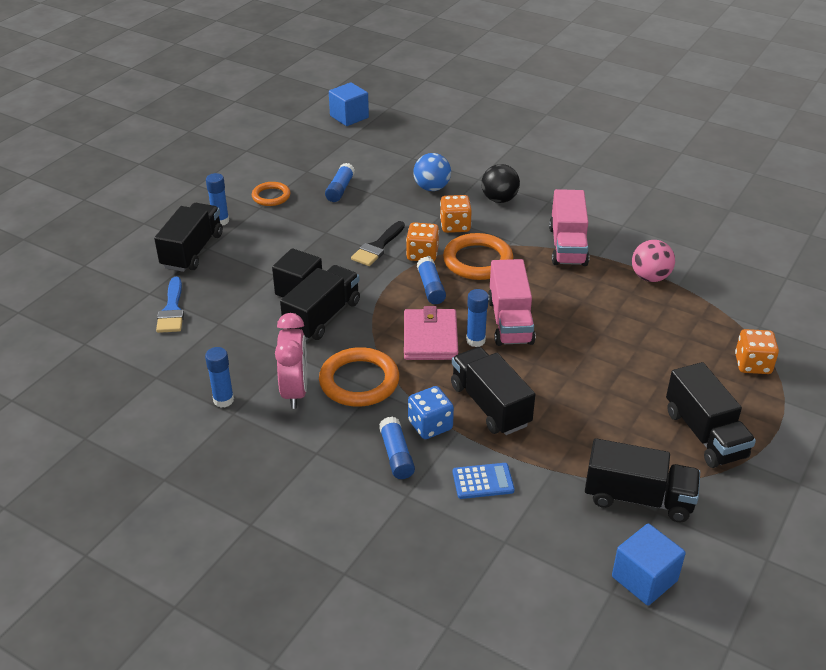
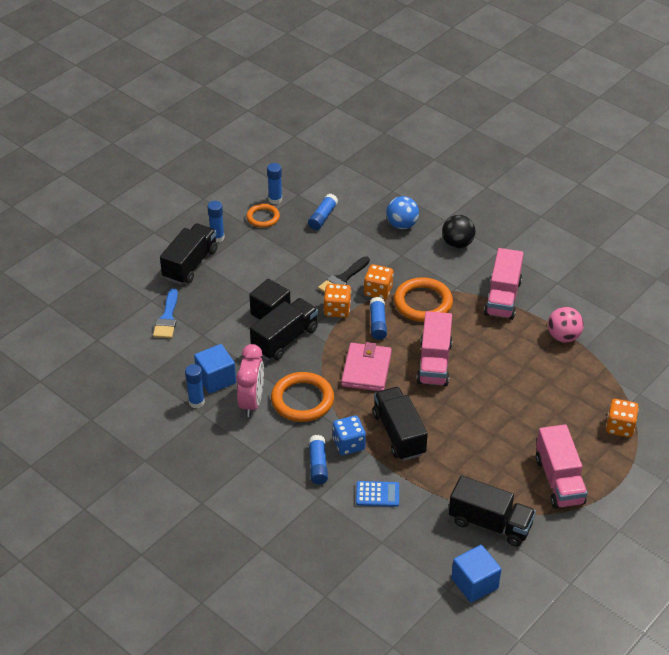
camera: 10 degrees right, 5 degrees up
blue cube [329,82,369,126] -> blue cube moved to [194,344,236,394]
orange dice [440,195,472,233] -> orange dice moved to [323,284,351,318]
blue glue stick [466,289,489,347] -> blue glue stick moved to [267,163,282,204]
black truck [666,362,756,468] -> pink truck [536,424,588,509]

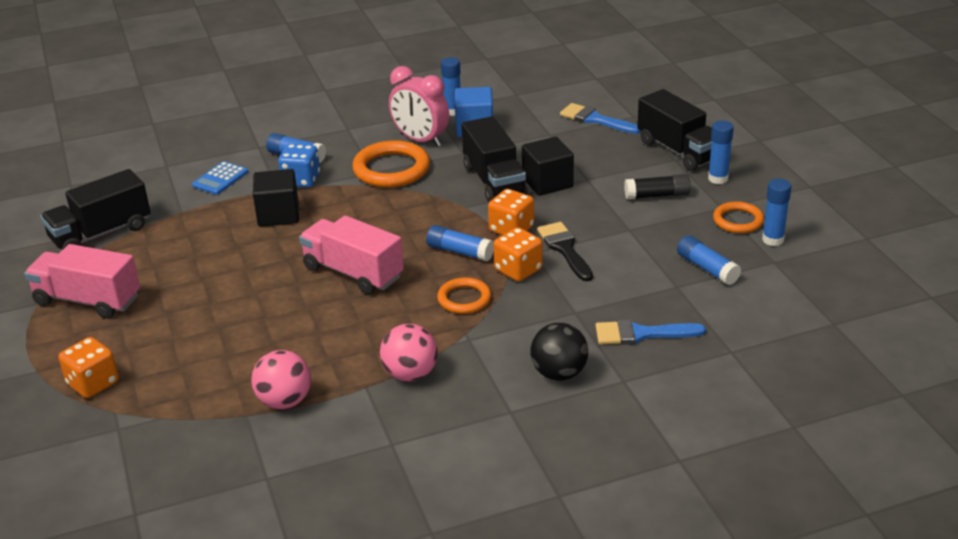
camera: 120 degrees right, 10 degrees down
pink wallet [341,342,392,391] -> none
black truck [373,387,428,461] -> black cube [253,169,299,227]
blue ball [386,196,419,229] -> blue brush [596,319,706,345]
orange ring [394,277,453,322] -> orange ring [437,277,491,314], size x0.60
blue cube [452,545,501,603] -> none
pink truck [484,248,524,320] -> pink ball [380,324,438,381]
none -> black glue stick [624,174,691,200]

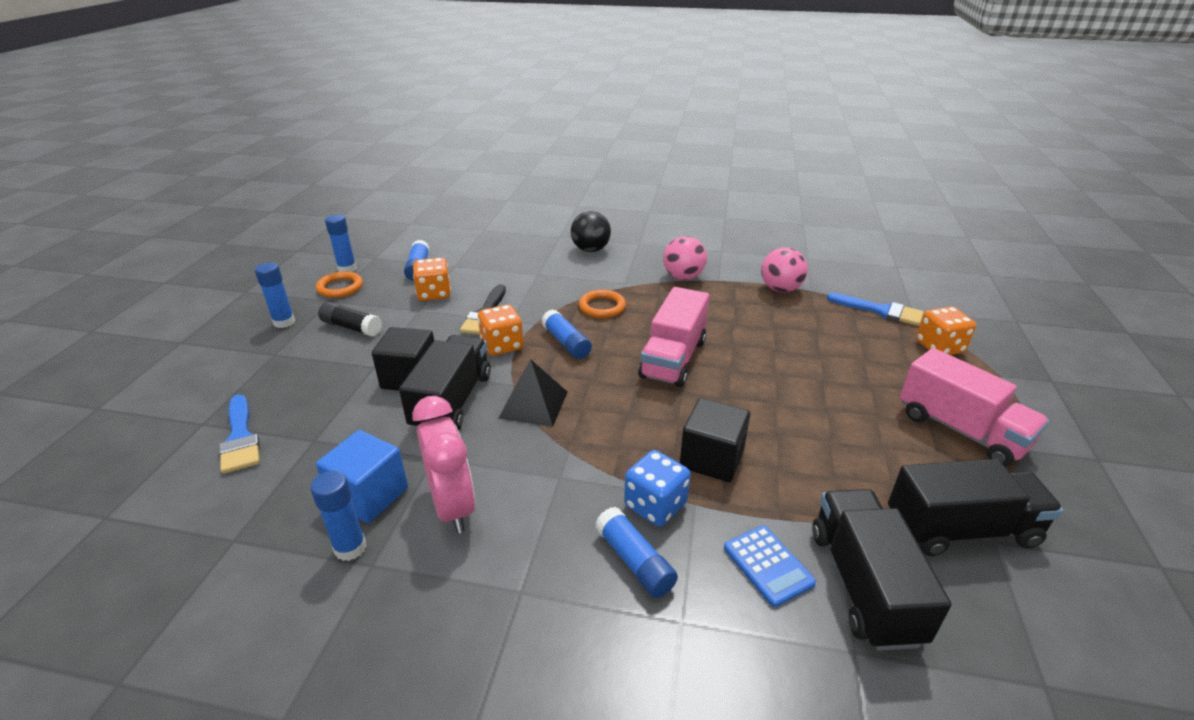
camera: 150 degrees left, 0 degrees up
blue calculator [192,161,248,195] -> blue calculator turned 90 degrees clockwise [724,525,816,607]
pink truck [299,215,404,294] -> pink truck turned 45 degrees clockwise [638,287,709,387]
orange ring [352,140,430,188] -> none
orange dice [493,227,543,282] -> orange dice moved to [413,258,451,301]
blue brush [596,319,706,345] -> blue brush moved to [827,293,924,326]
black truck [637,89,712,171] -> black truck moved to [812,489,951,651]
none -> black pyramid [498,359,568,427]

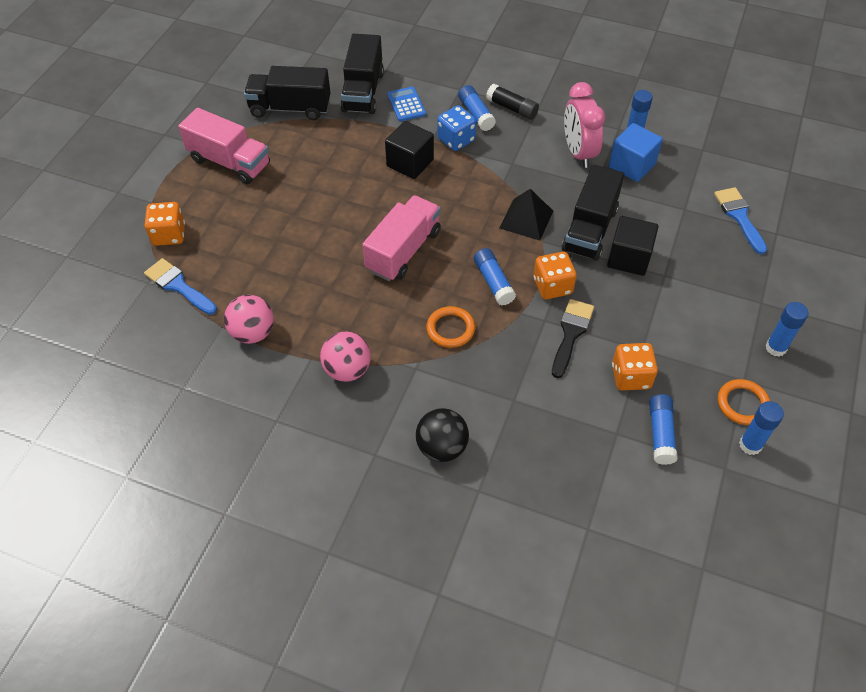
camera: 170 degrees left, 20 degrees up
black glue stick [318,302,382,337] -> black glue stick moved to [486,84,539,120]
pink truck [900,348,1049,467] -> pink truck turned 150 degrees clockwise [178,108,270,184]

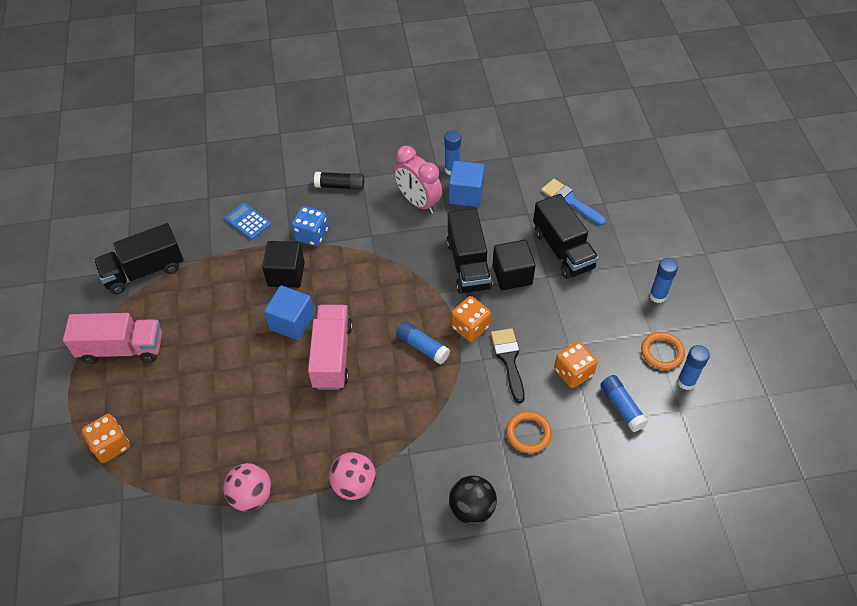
camera: 30 degrees left, 0 degrees up
blue brush [144,258,217,315] -> none
black truck [340,34,384,114] -> black truck moved to [533,194,599,279]
orange ring [426,306,475,348] -> orange ring moved to [506,411,552,453]
blue glue stick [458,85,496,131] -> none
black pyramid [499,189,553,241] -> none
none -> blue cube [264,285,315,340]

